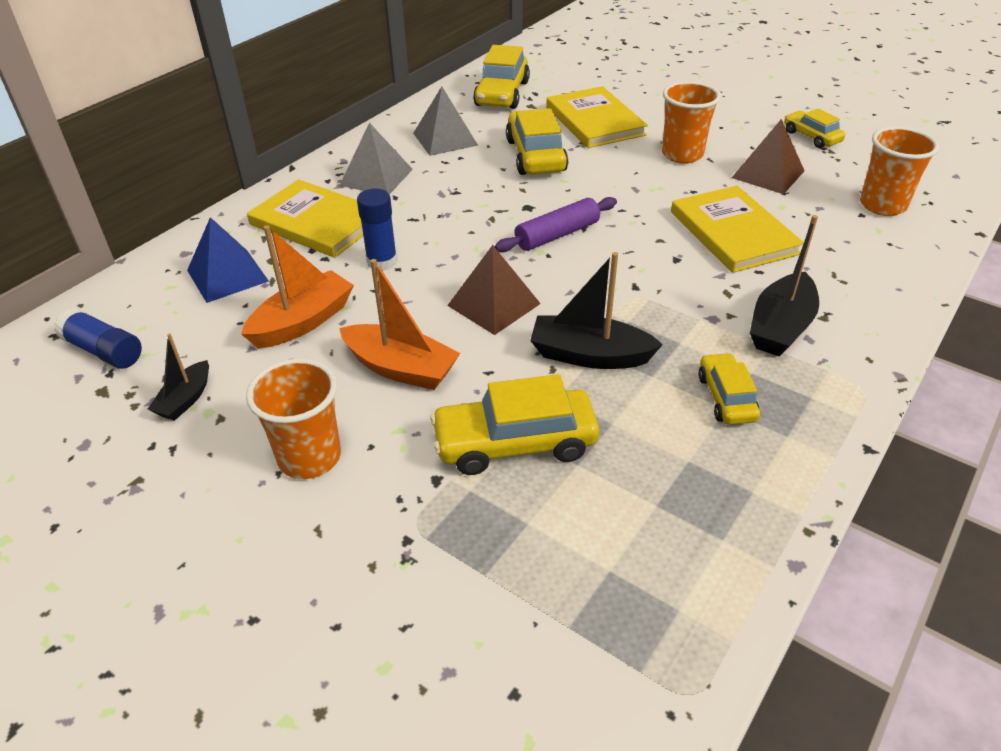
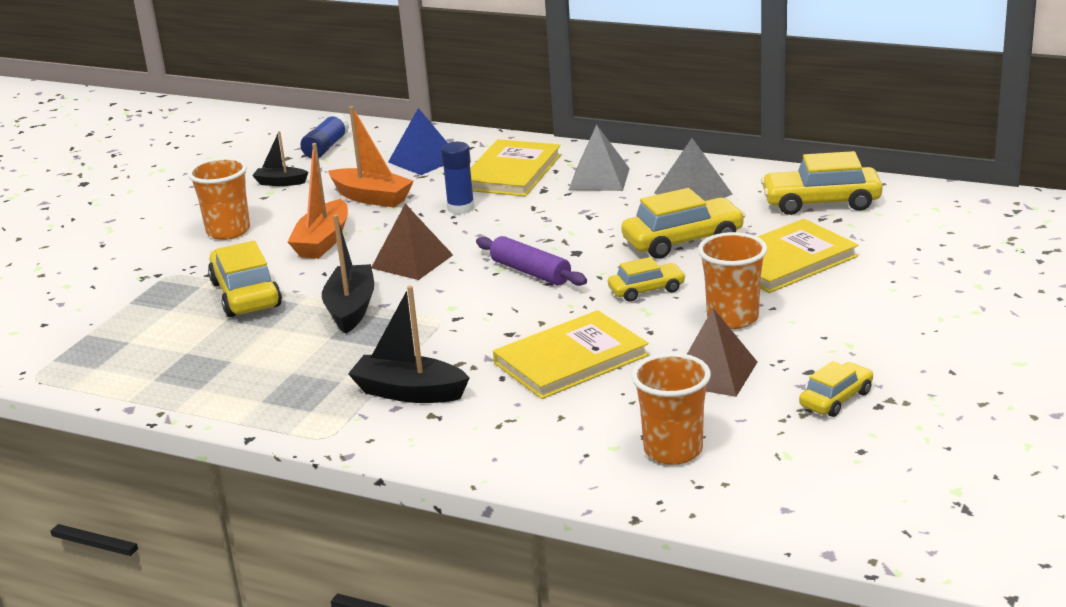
camera: 80 degrees right, 15 degrees down
yellow car [698,353,760,425] -> yellow car moved to [608,257,686,302]

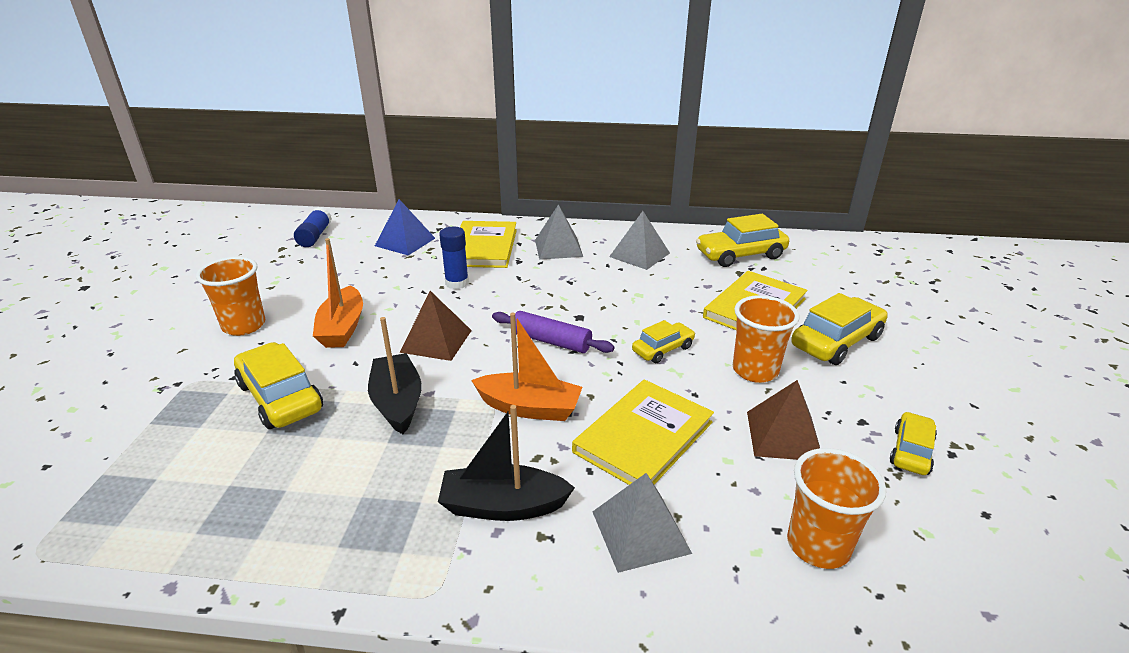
camera: 20 degrees left, 5 degrees up
black boat [252,131,309,186] -> none
orange boat [328,106,414,207] -> orange boat moved to [471,313,582,421]
yellow car [621,188,745,259] -> yellow car moved to [791,293,888,365]
none -> grey pyramid [593,473,692,573]

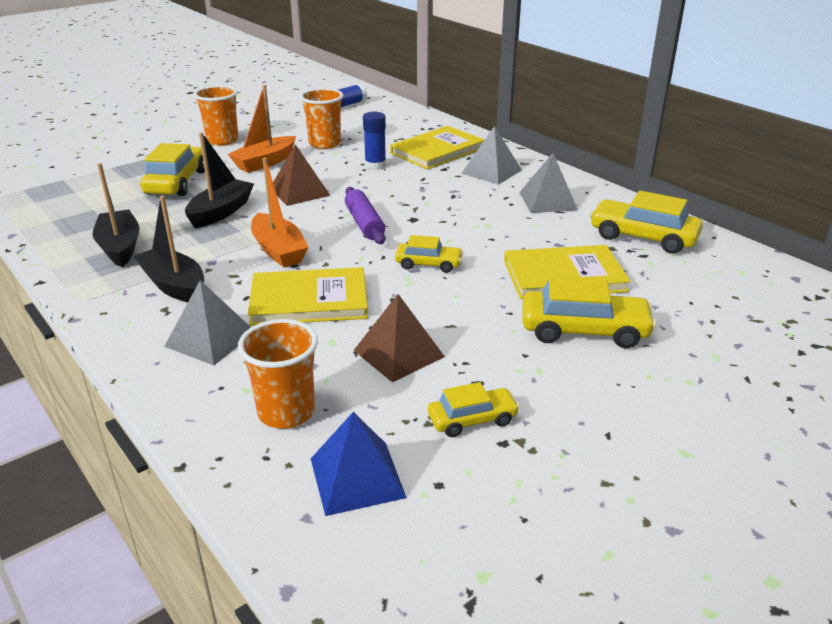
camera: 45 degrees right, 0 degrees up
blue pyramid [375,199,435,255] -> blue pyramid moved to [311,412,407,516]
orange cup [733,295,799,383] -> orange cup moved to [300,88,343,149]
none -> black boat [93,163,140,267]

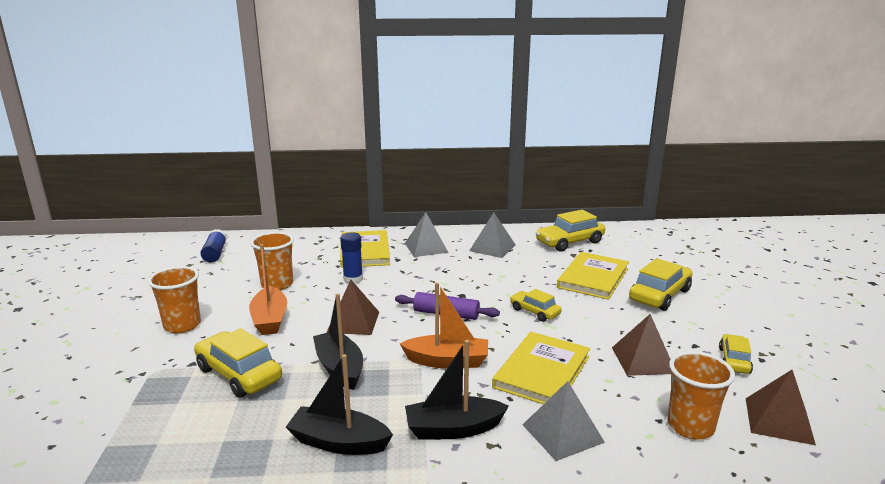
camera: 55 degrees left, 10 degrees down
blue pyramid [311,412,407,516] -> brown pyramid [746,370,816,445]
yellow car [395,235,463,273] -> yellow car turned 90 degrees counterclockwise [510,289,562,322]

